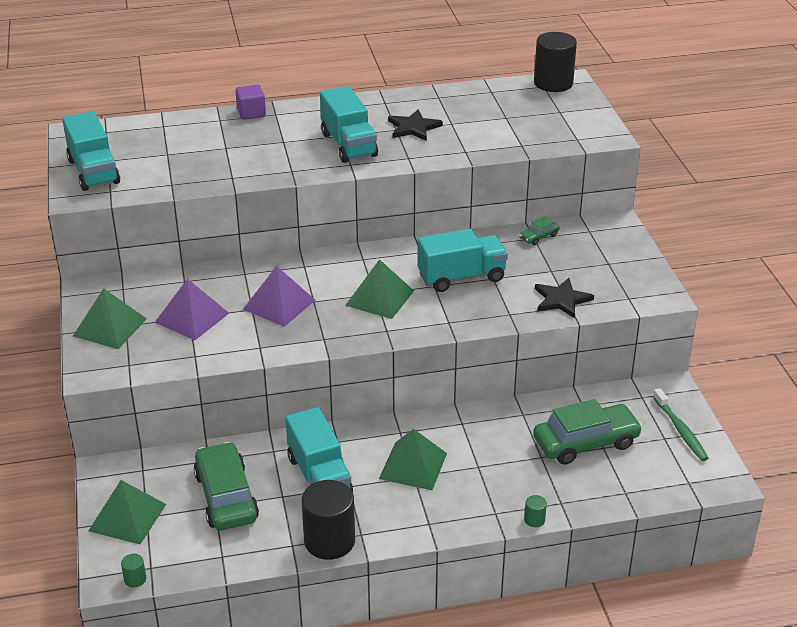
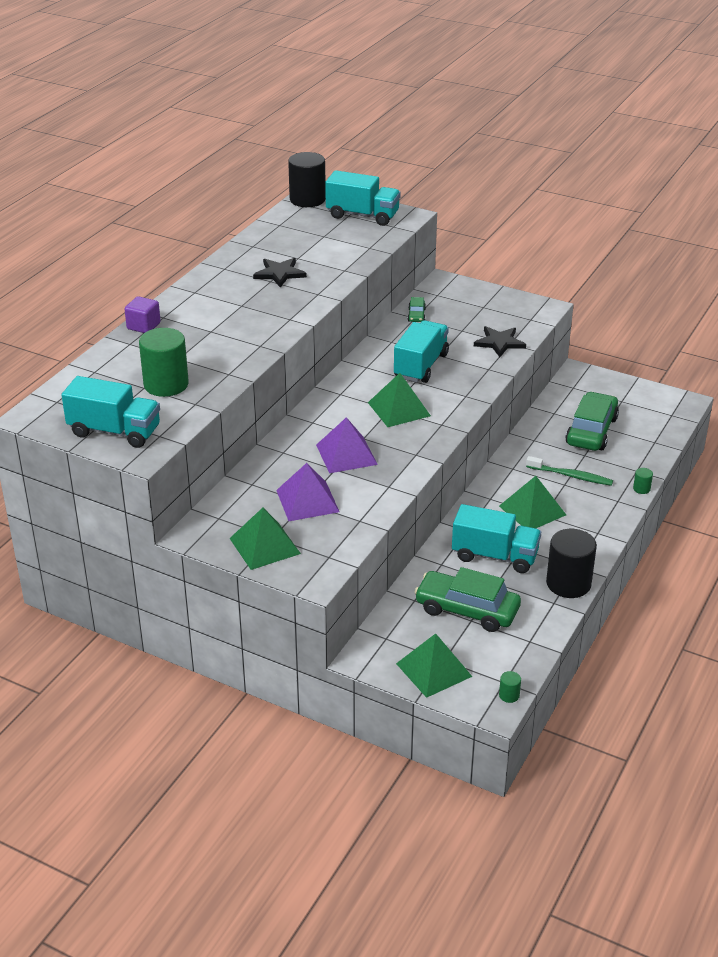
camera: 50 degrees left, 0 degrees up
turquoise truck [320,86,378,163] -> turquoise truck moved to [325,170,401,226]
green toothbrush [653,388,709,461] -> green toothbrush moved to [526,456,613,486]
none -> green cylinder [139,328,189,397]

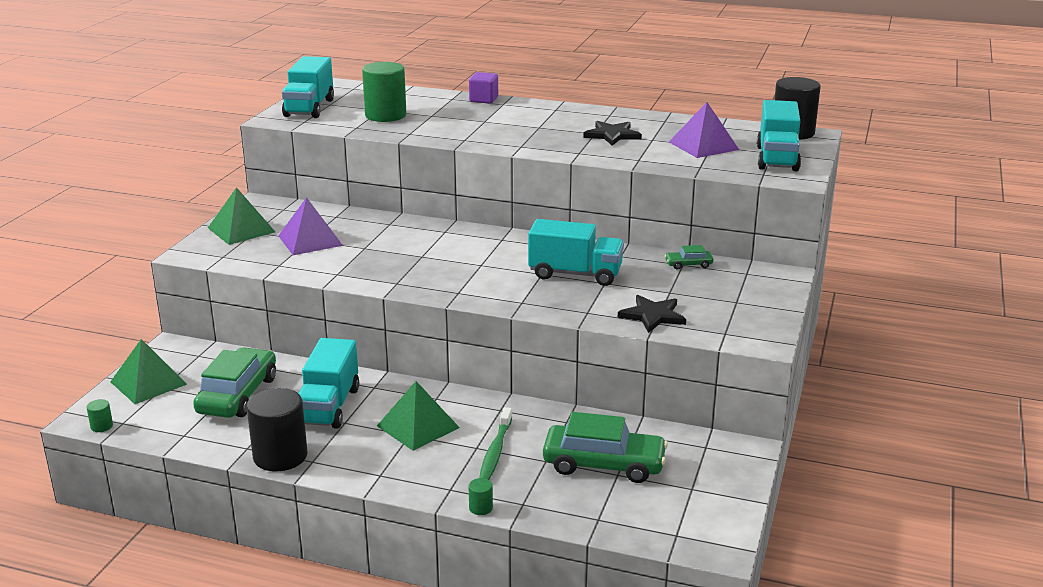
camera: 80 degrees right, 10 degrees down
purple pyramid [316,417,378,473] -> purple pyramid moved to [669,102,739,158]
green pyramid [368,373,431,427] -> none

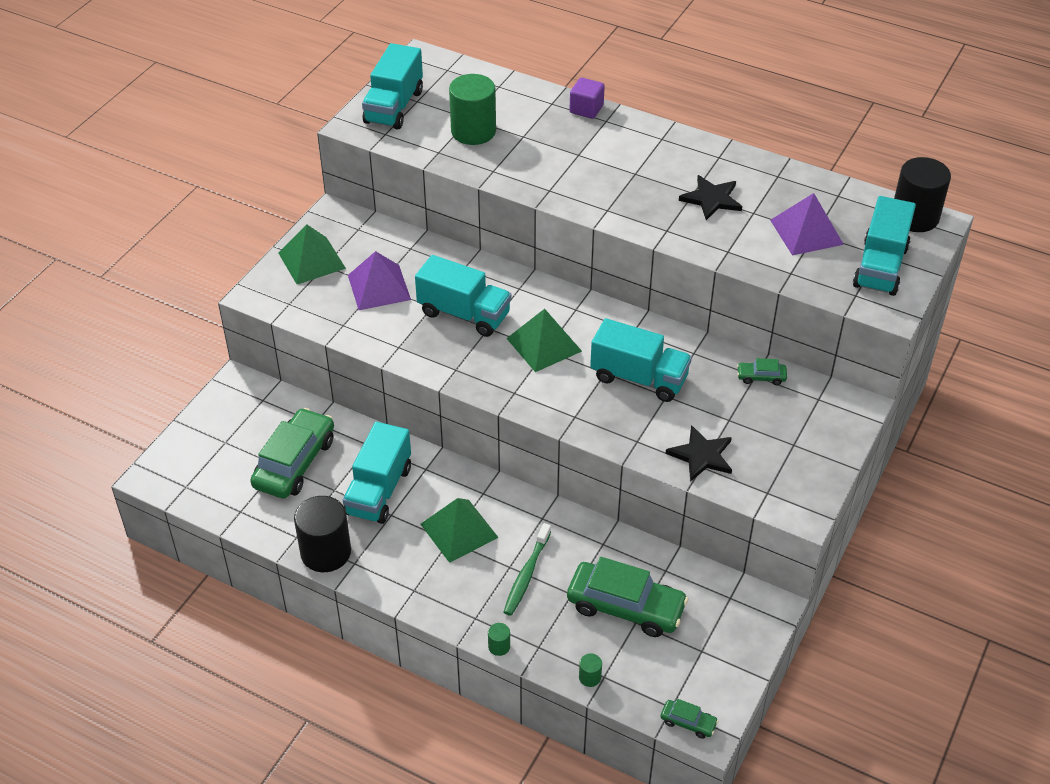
camera: 10 degrees right, 20 degrees up
green cylinder [87,399,113,432] -> green cylinder moved to [579,653,602,687]
green pyramid [110,339,187,404] -> green pyramid moved to [506,309,582,372]
none -> turquoise truck [415,255,511,337]
none -> green car [661,699,718,739]

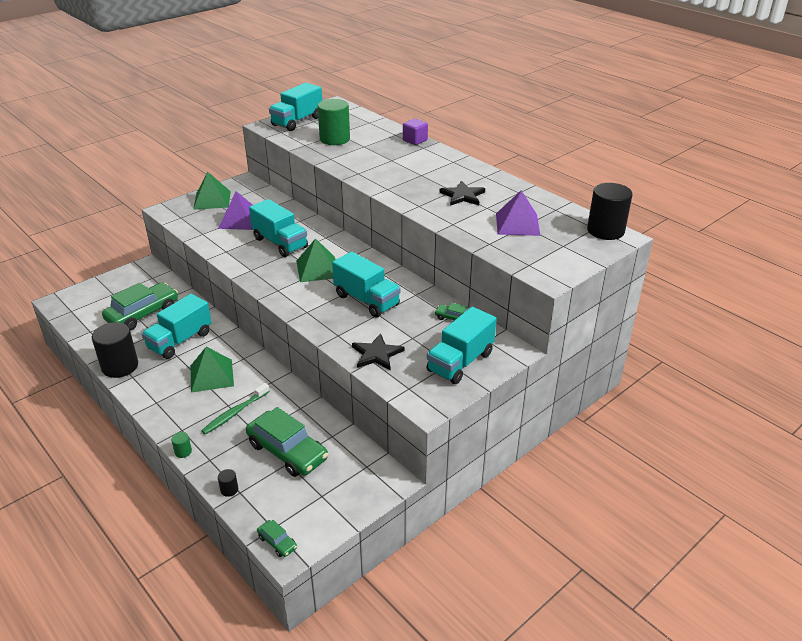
camera: 20 degrees right, 10 degrees down
green cylinder [579,653,602,687] -> black cylinder [218,469,238,497]
turquoise truck [853,196,916,296] -> turquoise truck moved to [427,307,497,384]

